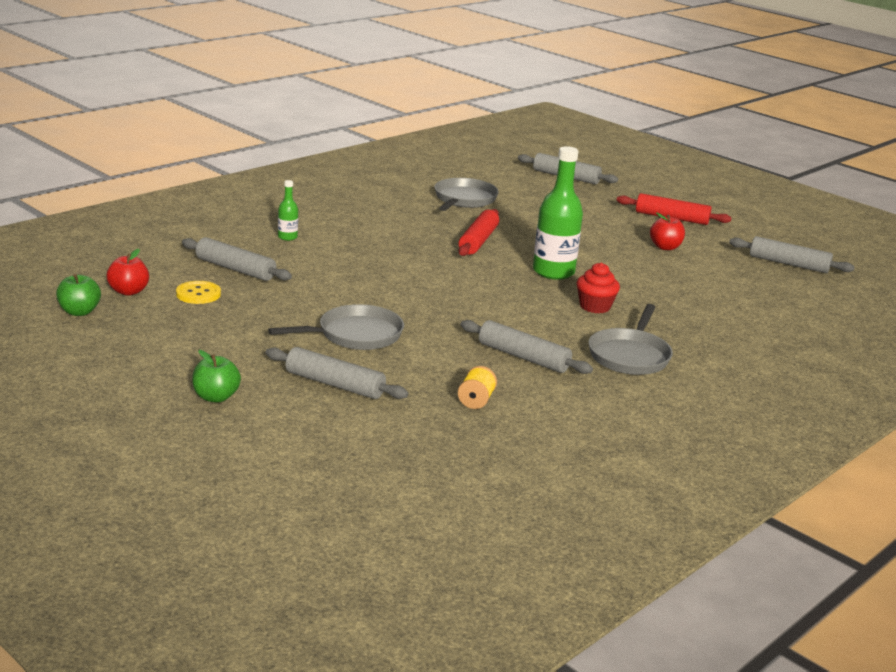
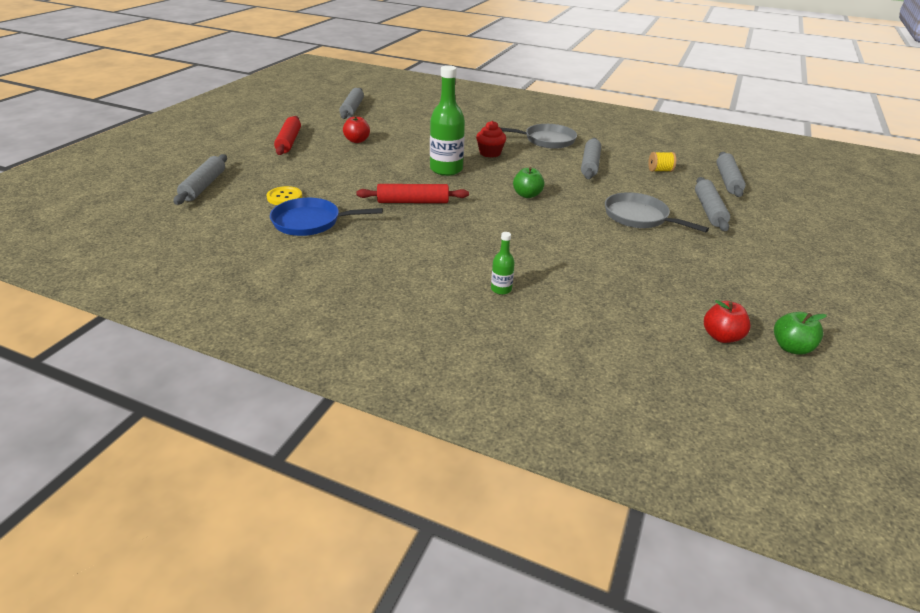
camera: 110 degrees left, 10 degrees up
yellow button [176,281,221,304] -> yellow button moved to [266,186,302,205]
grey rolling pin [182,237,292,281] -> grey rolling pin moved to [716,152,746,197]
green apple [192,350,241,403] -> green apple moved to [513,167,545,198]
grey pan [434,178,499,211] -> blue pan [270,198,383,236]

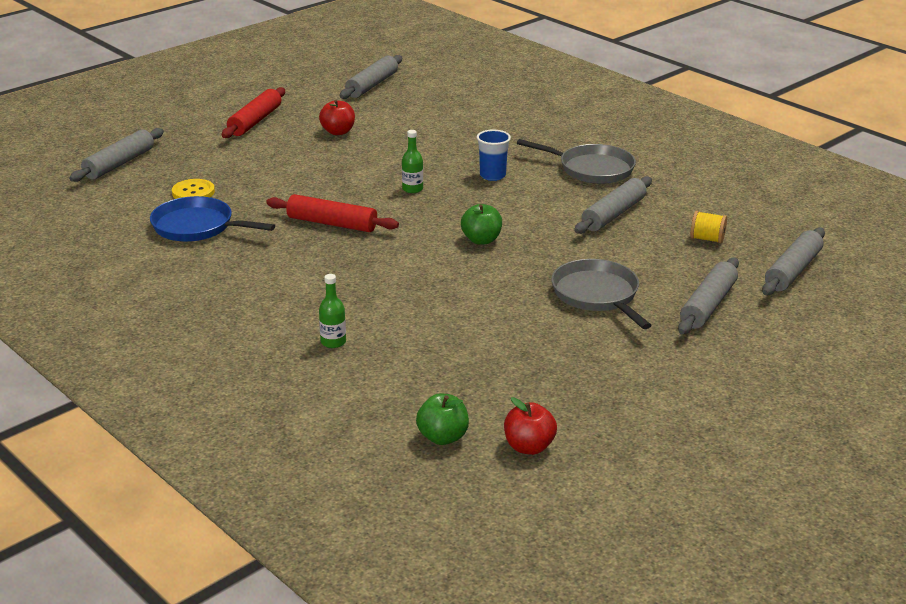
camera: 25 degrees right, 5 degrees down
green bottle [430,65,465,176] -> green bottle [402,130,423,193], size x0.47
red cupcake [476,121,506,158] -> blue cup [477,130,511,181]
green apple [774,312,827,355] -> green apple moved to [416,393,469,445]

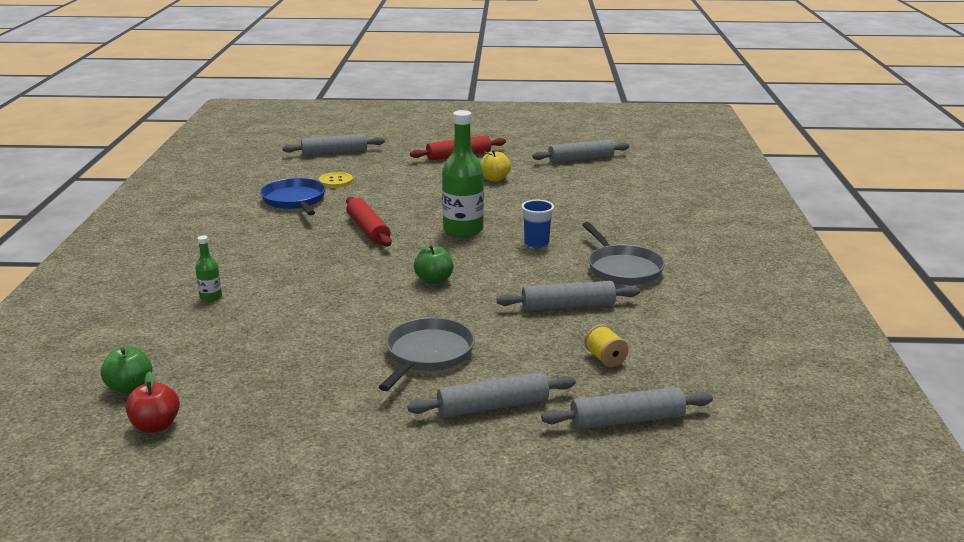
camera: 45 degrees right, 5 degrees down
red apple [319,100,355,135] -> yellow apple [480,150,511,182]
green bottle [402,130,423,193] -> green bottle [442,110,484,237], size x2.12

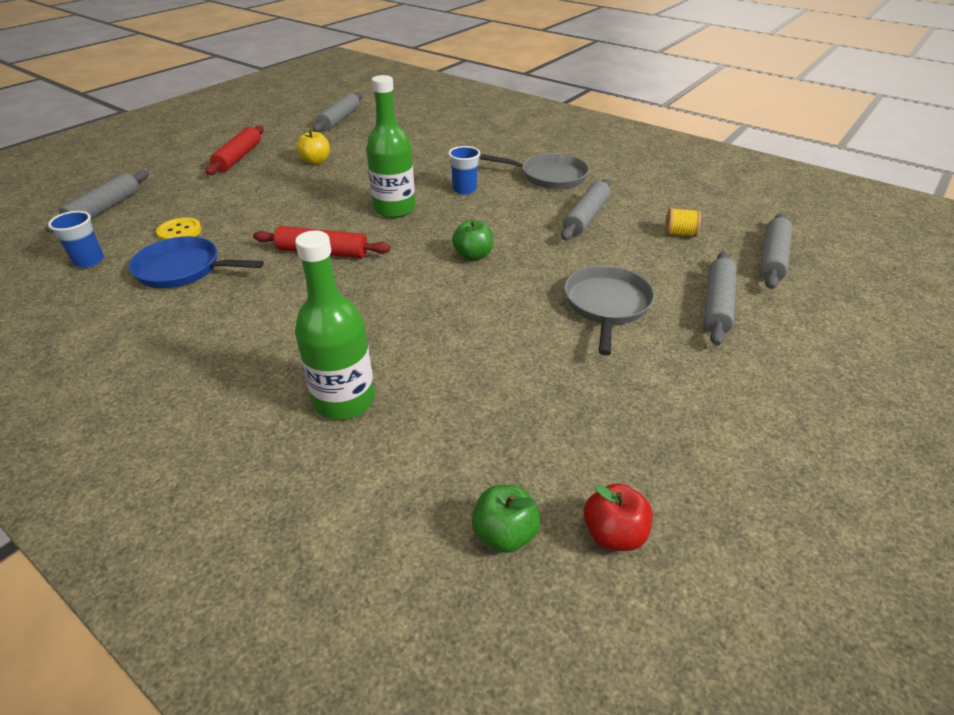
camera: 55 degrees left, 15 degrees up
green bottle [195,235,222,302] -> green bottle [295,230,375,420], size x2.12
grey pan [379,318,475,391] -> grey pan turned 45 degrees clockwise [564,266,655,356]
none -> blue cup [48,211,104,268]

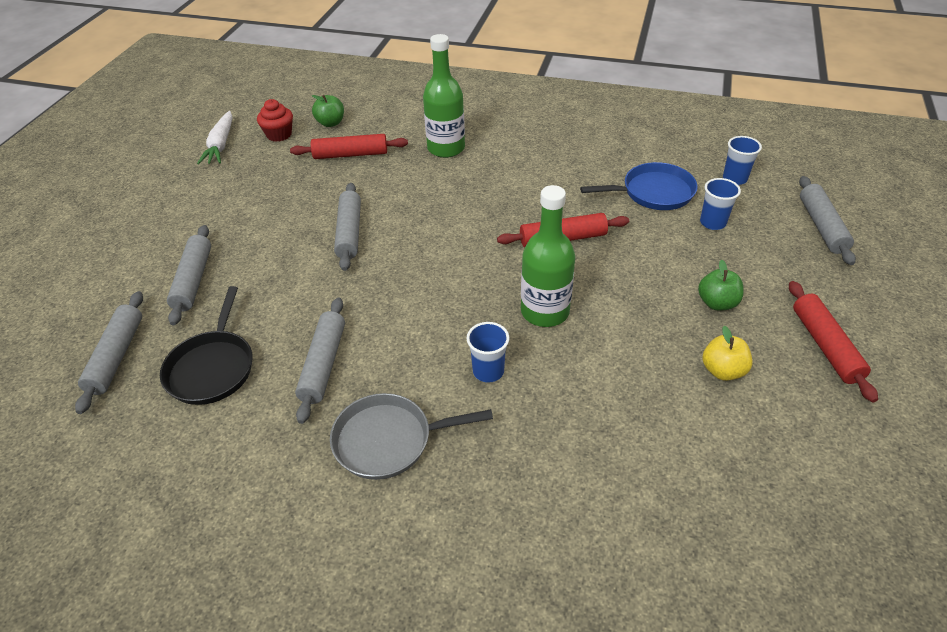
camera: 160 degrees right, 5 degrees up
yellow button [156,217,202,240] -> blue cup [700,178,741,230]
grey rolling pin [313,93,362,132] -> grey rolling pin moved to [334,183,361,271]
green apple [452,220,493,261] -> green apple moved to [698,260,744,310]
grey pan [564,266,655,356] -> none
red apple [584,483,653,551] -> red cupcake [257,99,293,142]
yellow spool [665,208,701,237] -> black pan [160,286,252,405]
none -> white carrot [197,111,232,164]
none -> red rolling pin [290,134,408,159]

